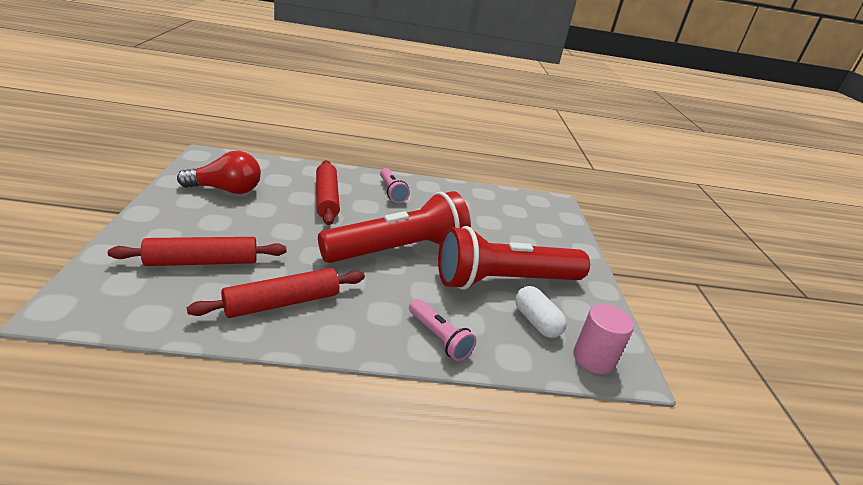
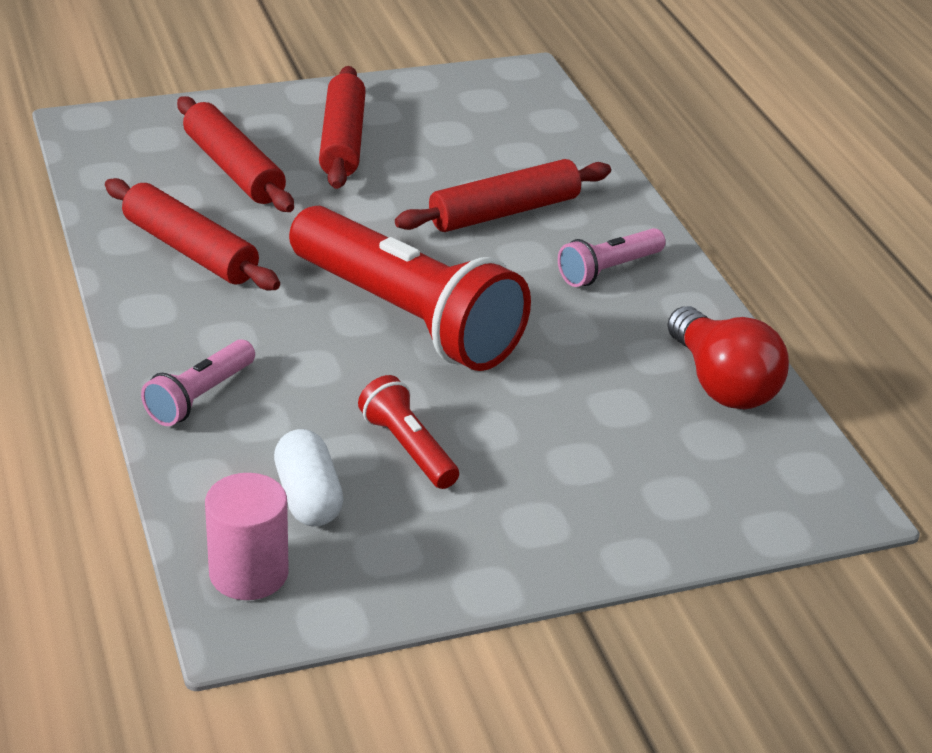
camera: 75 degrees right, 5 degrees up
red light bulb [177,151,261,194] -> red light bulb moved to [668,306,789,409]
red flashlight [438,226,590,290] -> red flashlight [358,375,459,489], size x0.45
white capsule [515,286,567,338] -> white capsule turned 60 degrees counterclockwise [274,429,343,526]
none -> red rolling pin [319,66,366,189]

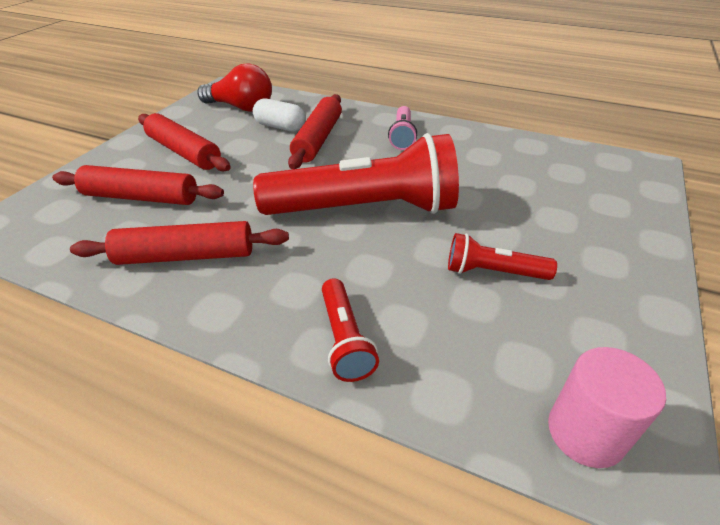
camera: 45 degrees left, 5 degrees up
pink flashlight [141,339,255,426] -> red flashlight [322,278,379,382]
white capsule [274,429,343,526] -> white capsule moved to [253,98,305,131]
red light bulb [668,306,789,409] -> red light bulb moved to [197,64,272,112]

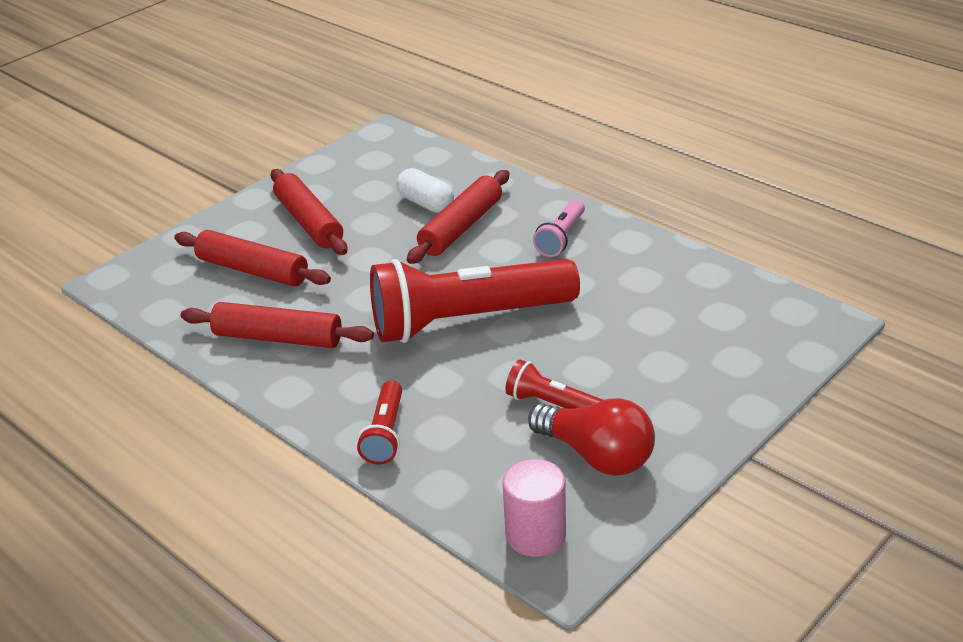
camera: 20 degrees right, 5 degrees down
red light bulb [197,64,272,112] -> red light bulb moved to [528,398,655,476]
red flashlight [253,133,459,215] -> red flashlight turned 150 degrees clockwise [370,259,580,343]

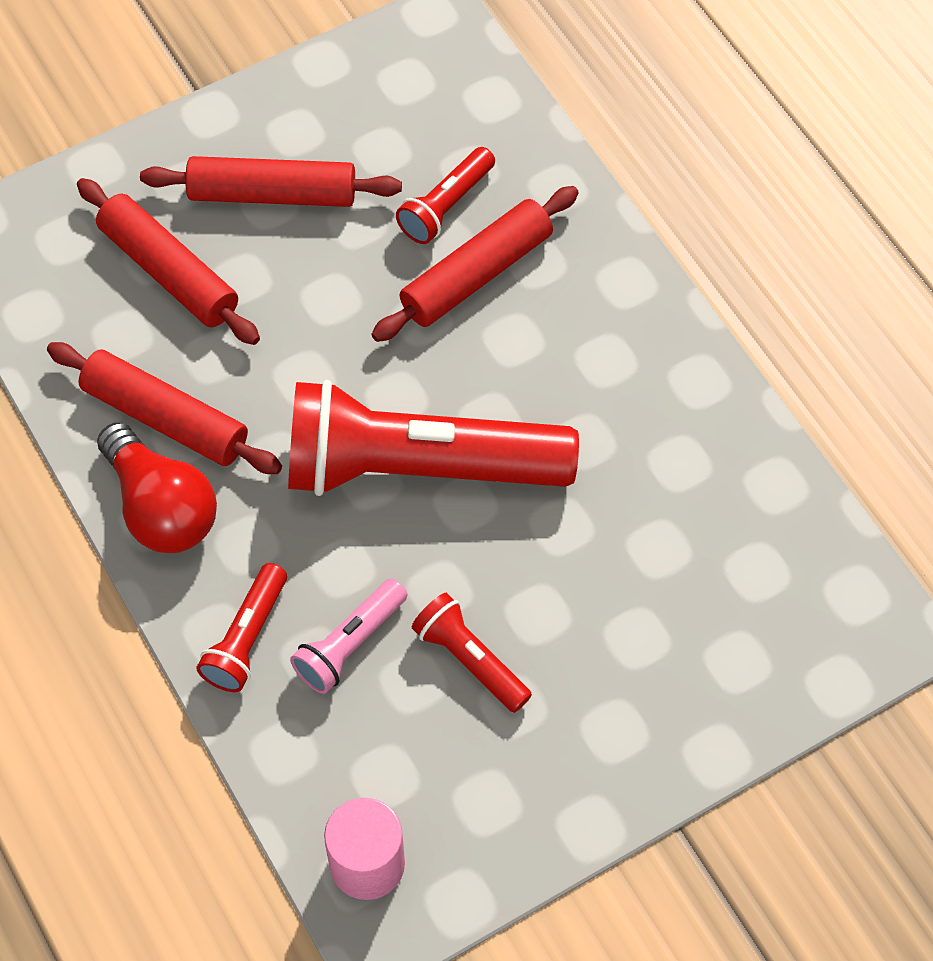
camera: 15 degrees right, 25 degrees up
red rolling pin [271,169,348,255] -> red rolling pin turned 75 degrees counterclockwise [140,156,402,207]
white capsule [397,168,454,213] -> red flashlight [396,147,495,244]
red light bulb [528,398,655,476] -> red light bulb moved to [97,422,217,553]
pink flashlight [533,199,585,257] -> pink flashlight moved to [290,578,407,694]

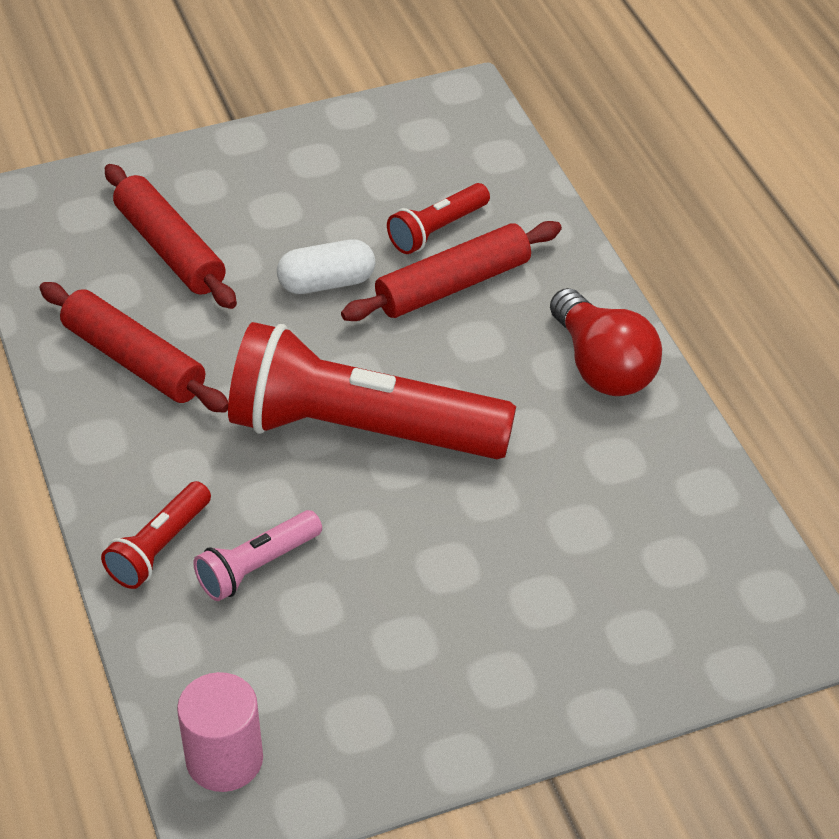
camera: 10 degrees right, 15 degrees down
red light bulb [97,422,217,553] -> red light bulb moved to [550,288,662,396]
red rolling pin [140,156,402,207] -> none
red flashlight [412,593,532,713] -> none
none -> white capsule [277,239,375,294]

